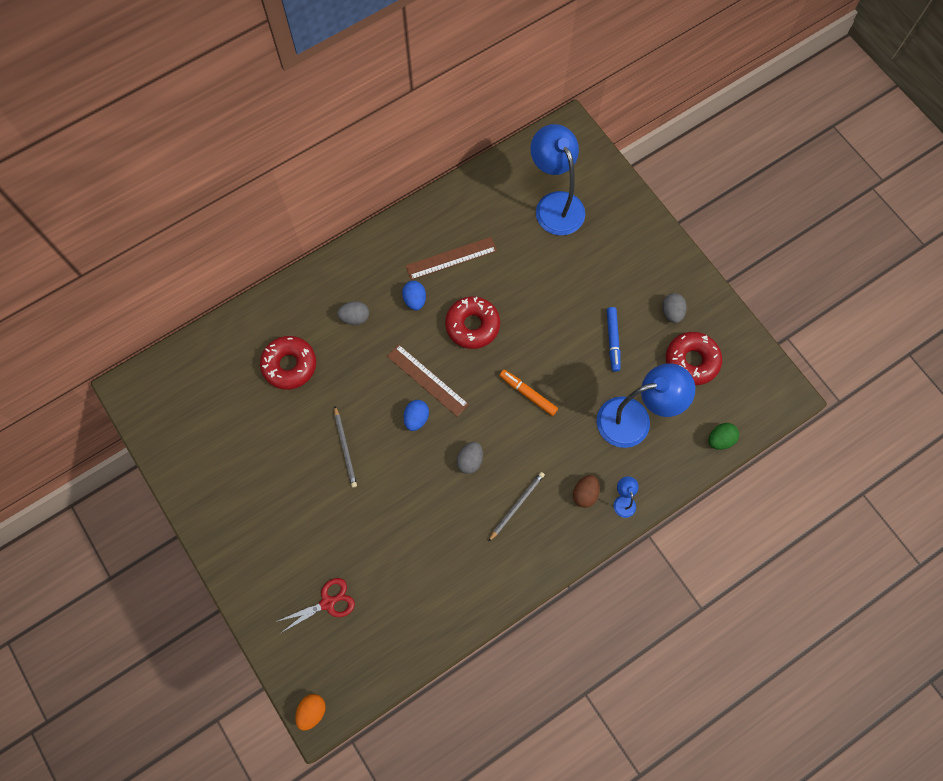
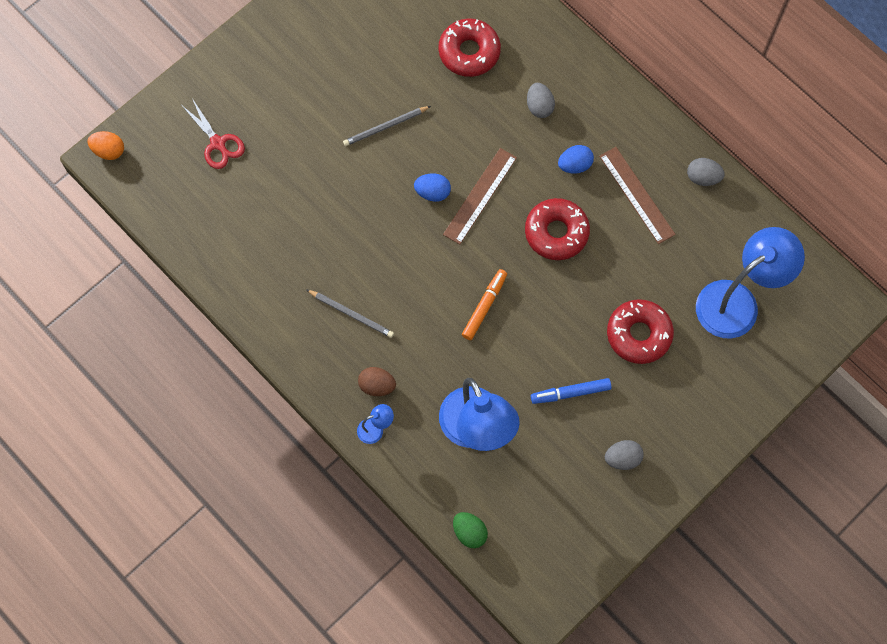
camera: 80 degrees right, 0 degrees up
grey egg [456,442,483,474] -> grey egg moved to [687,158,725,186]
red donut [666,332,722,385] -> red donut moved to [607,299,674,364]

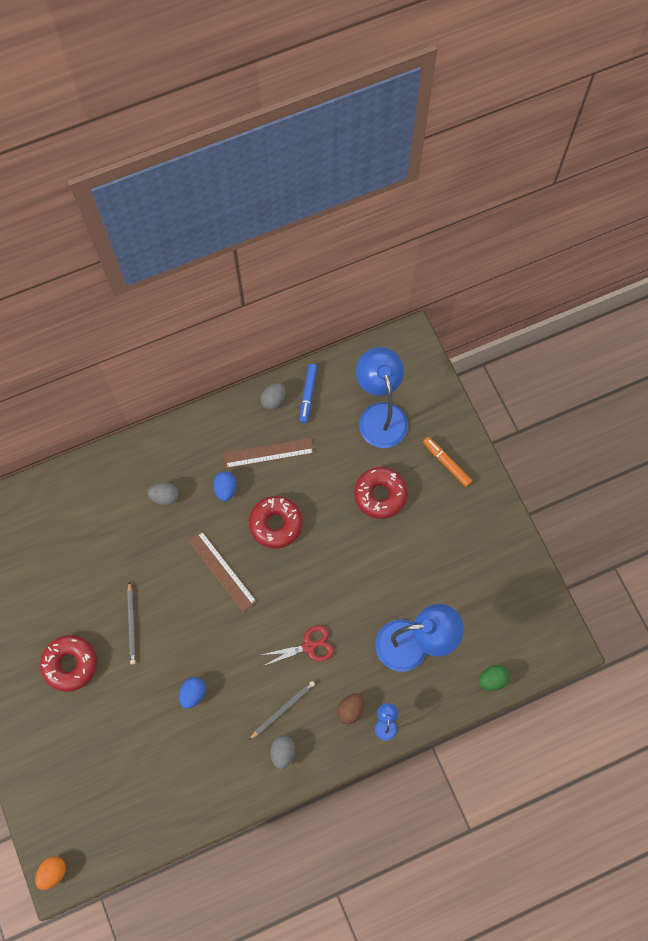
camera: 70 degrees left, 0 degrees up
red scissors [182,98,245,169] -> red scissors moved to [261,625,334,666]
blue egg [414,173,451,202] -> blue egg moved to [179,677,206,708]
red donut [439,18,501,77] -> red donut moved to [40,635,97,692]
orange marker [462,269,507,340] -> orange marker moved to [423,437,472,487]
blue marker [531,378,611,404] -> blue marker moved to [300,364,317,423]
grey egg [605,440,644,470] -> grey egg moved to [271,735,295,769]

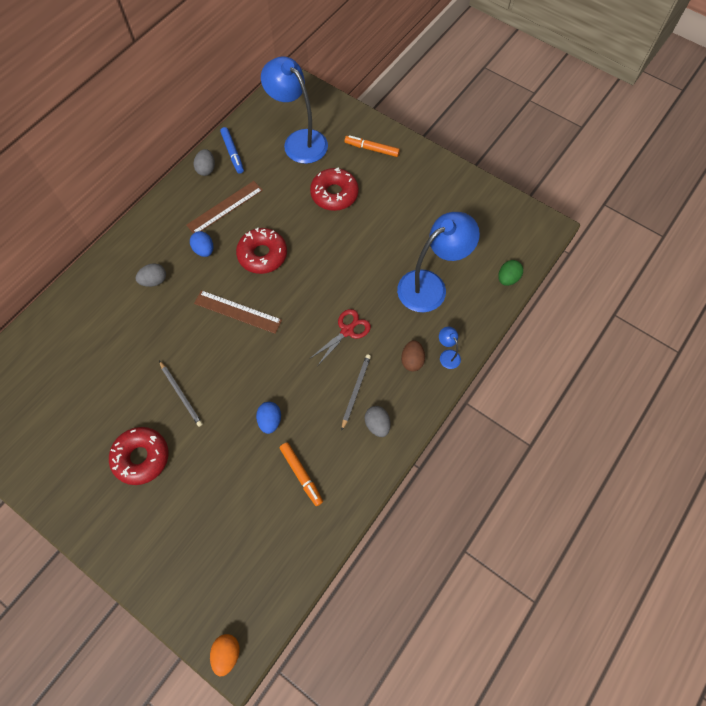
camera: 30 degrees left, 5 degrees down
none -> orange marker [279,442,323,506]

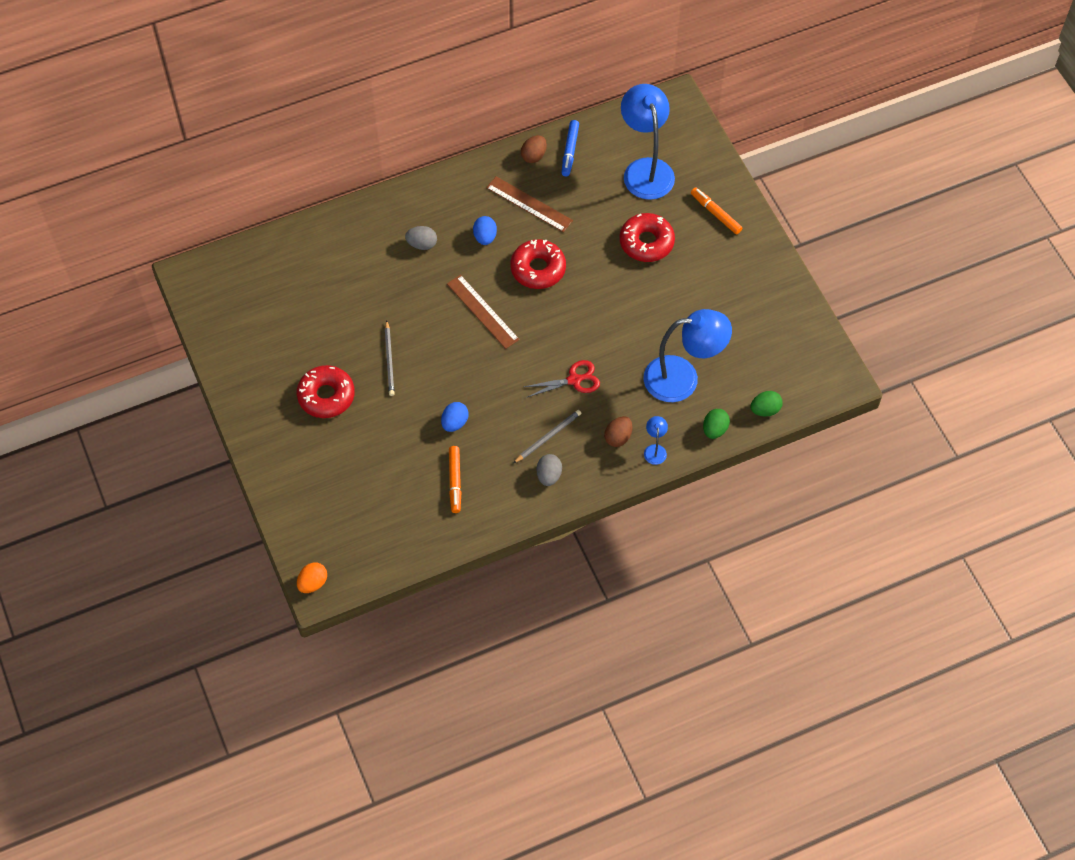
camera: 30 degrees right, 5 degrees down
brown ruler [186,181,263,233] -> brown ruler turned 45 degrees clockwise [486,176,573,232]
grey egg [194,149,215,176] -> brown egg [521,135,547,163]
none -> green egg [703,409,730,439]

